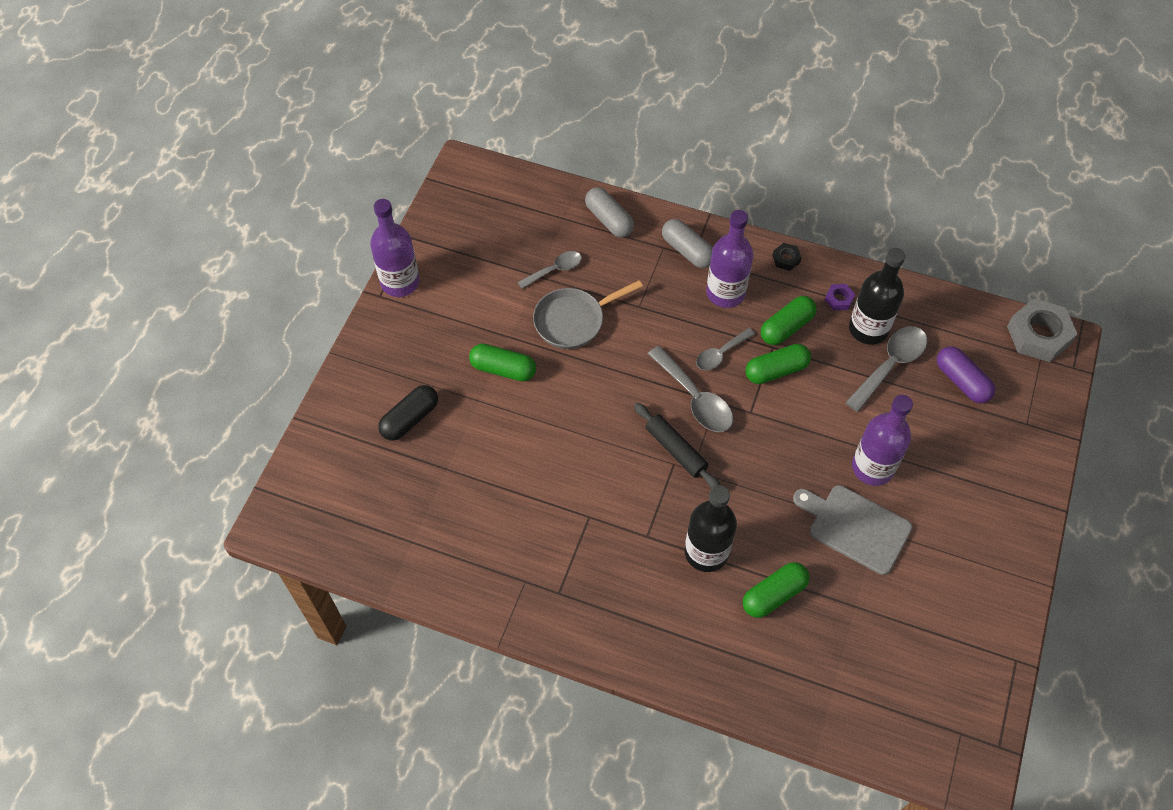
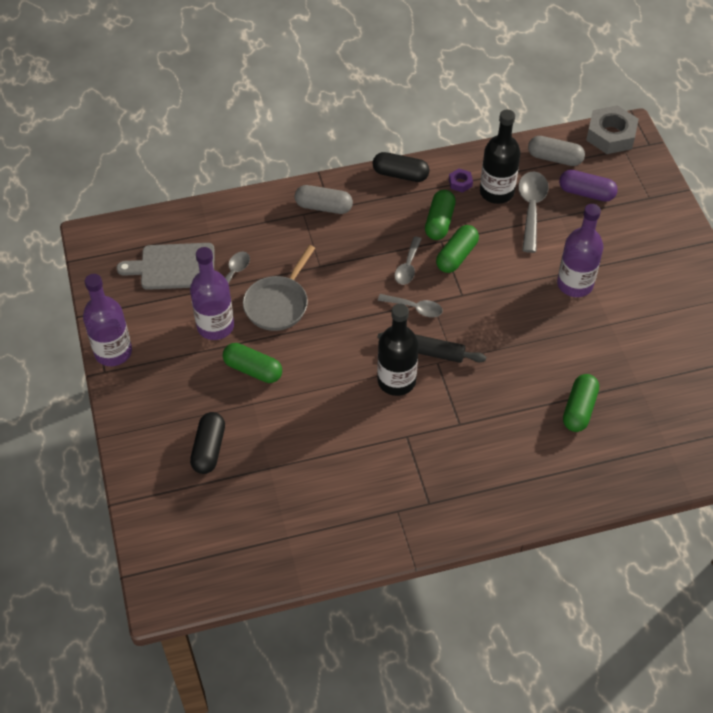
camera: 35 degrees left, 5 degrees down
green capsule [469,344,536,382] -> green capsule turned 45 degrees clockwise [223,343,282,383]
grey capsule [585,187,634,238] -> grey capsule moved to [528,136,585,166]
grey spoon [648,346,733,432] -> grey spoon [378,294,443,317], size x0.63
black bottle [685,485,737,572] -> black bottle moved to [377,304,419,396]
purple bottle [706,210,753,308] -> purple bottle moved to [190,247,234,340]
black nut [772,243,802,271] -> black capsule [373,152,429,182]
grey cutting board [793,485,913,575] -> grey cutting board moved to [117,243,214,290]

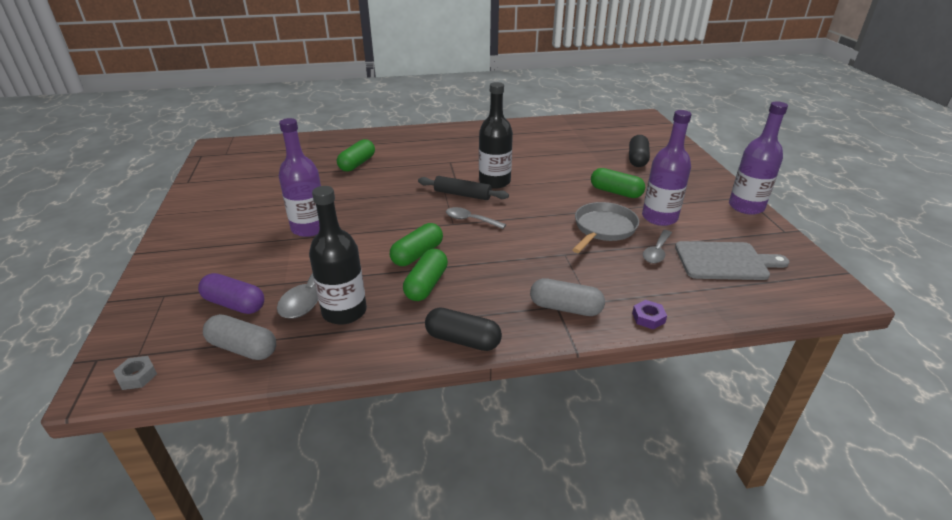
camera: 175 degrees left, 20 degrees down
grey spoon [395,236,422,285] -> none
purple nut [449,169,473,192] -> purple nut moved to [632,300,667,329]
grey nut [586,105,639,154] -> grey nut [113,356,157,390], size x0.47

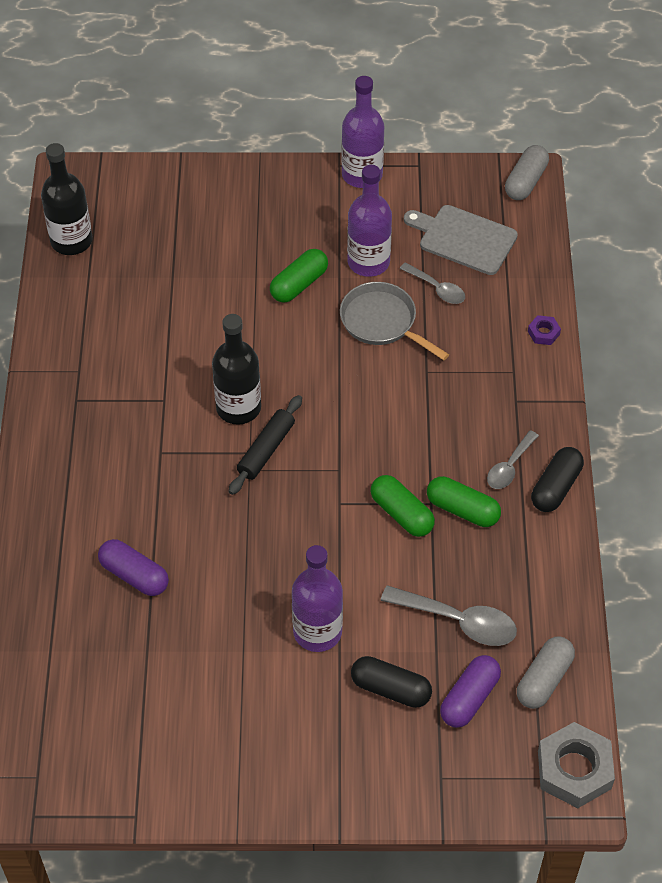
camera: 80 degrees left, 20 degrees up
grey nut [113,356,157,390] -> grey nut [538,722,615,808], size x2.15
black bottle [309,186,367,324] -> black bottle moved to [41,143,93,255]
green capsule [337,139,375,172] -> purple capsule [98,539,169,596]
grey spoon [446,207,506,229] -> grey spoon moved to [487,430,539,489]
grey capsule [530,278,605,316] -> grey capsule moved to [505,145,549,200]
black capsule [629,135,650,167] -> black capsule moved to [351,656,432,708]
grey cutting board [675,241,789,280] -> grey cutting board turned 75 degrees counterclockwise [404,205,518,275]

